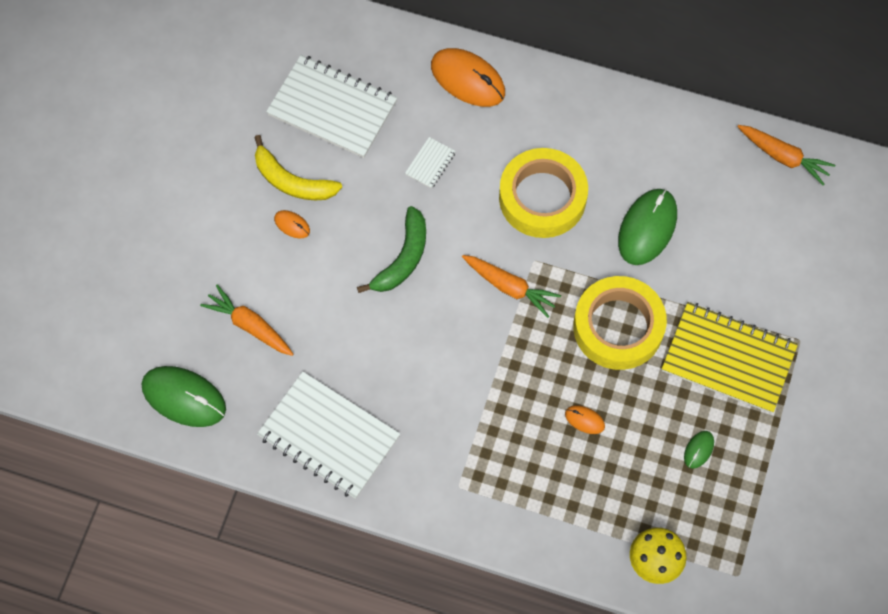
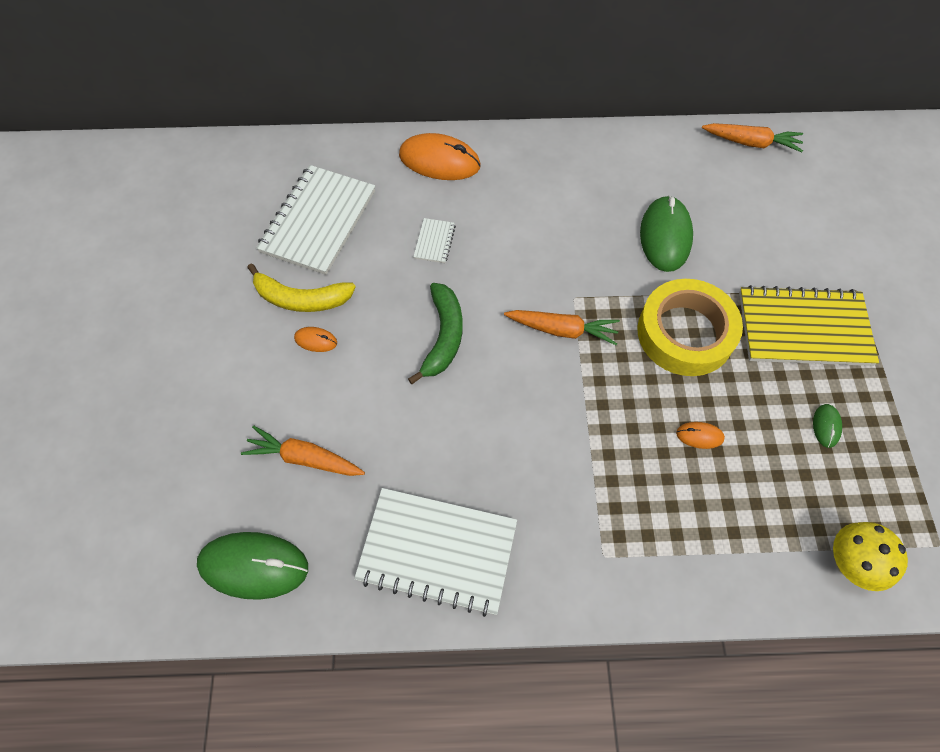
camera: 20 degrees left, 5 degrees down
white notebook [266,55,398,158] -> white notebook turned 75 degrees counterclockwise [256,165,375,275]
yellow tape [499,148,588,238] -> none

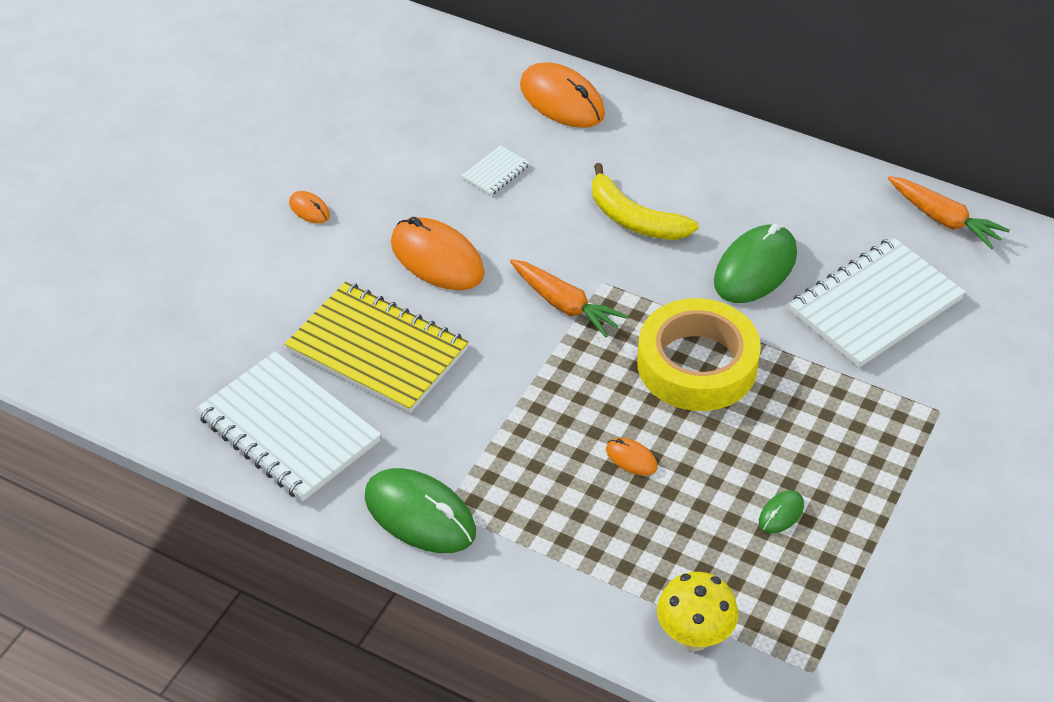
camera: 30 degrees right, 15 degrees down
green mouse [197,532,308,600] -> green mouse moved to [365,468,476,553]
orange carrot [241,426,365,476] -> none
yellow banana [247,263,356,312] -> yellow banana moved to [592,163,699,240]
white notebook [256,165,375,275] -> white notebook moved to [789,237,966,368]
green banana [408,283,463,384] -> orange mouse [391,216,484,290]
yellow notebook [739,285,879,366] -> yellow notebook moved to [285,282,469,413]

